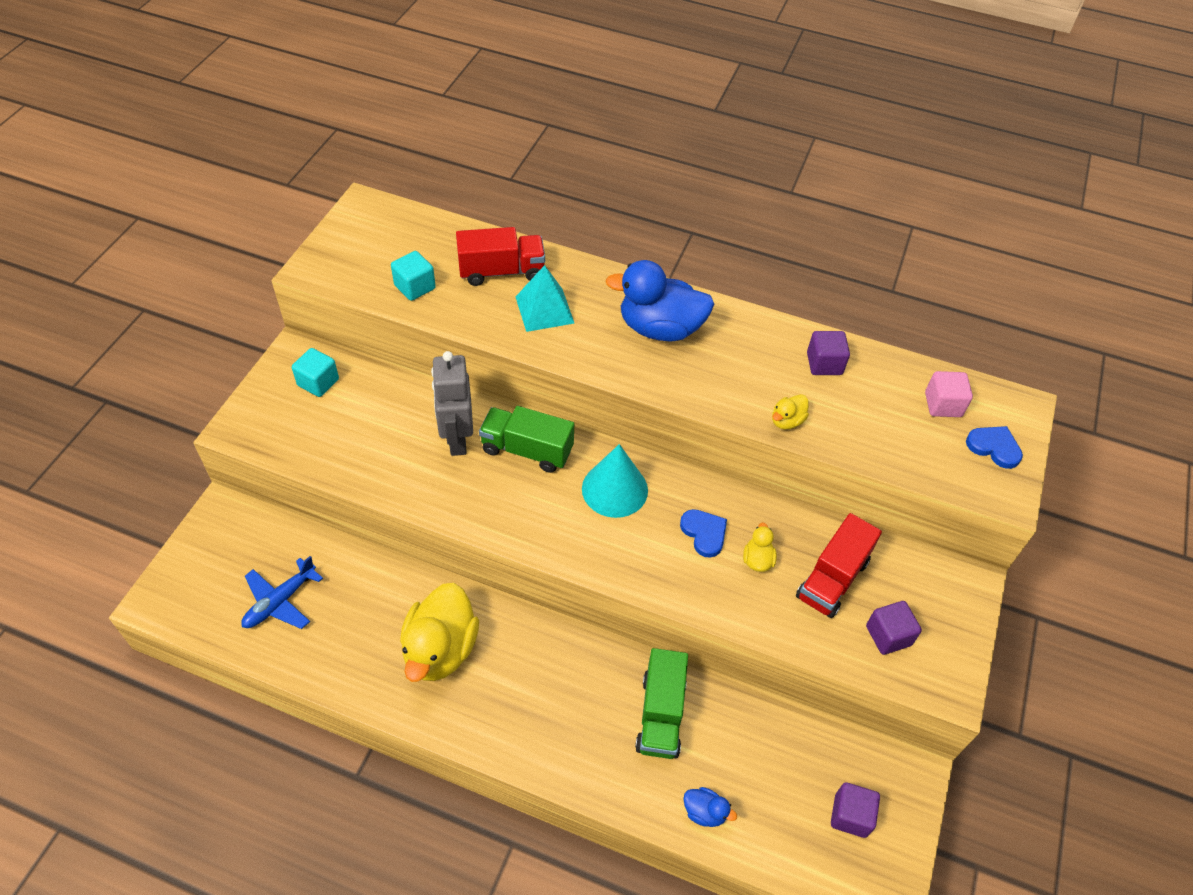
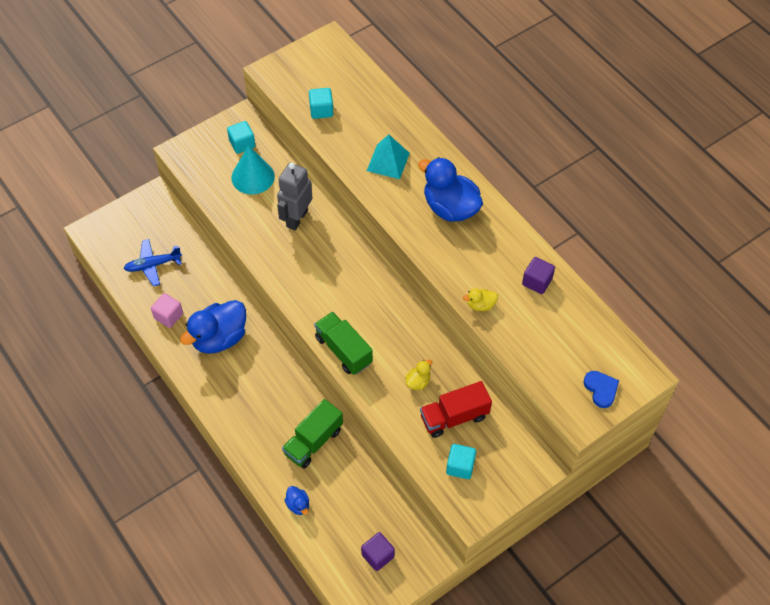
camera: 35 degrees right, 5 degrees up
yellow duck [400,583,479,682] -> blue duck [180,300,246,354]
red truck [456,227,545,286] -> none
green truck [479,406,574,473] -> green truck moved to [314,312,373,375]
turquoise cone [582,444,648,518] -> turquoise cone moved to [231,145,275,194]
blue heart [680,509,727,558] -> none
purple cube [866,601,922,655] -> turquoise cube [446,444,476,479]
pink cube [925,371,973,417] -> pink cube moved to [151,293,183,328]

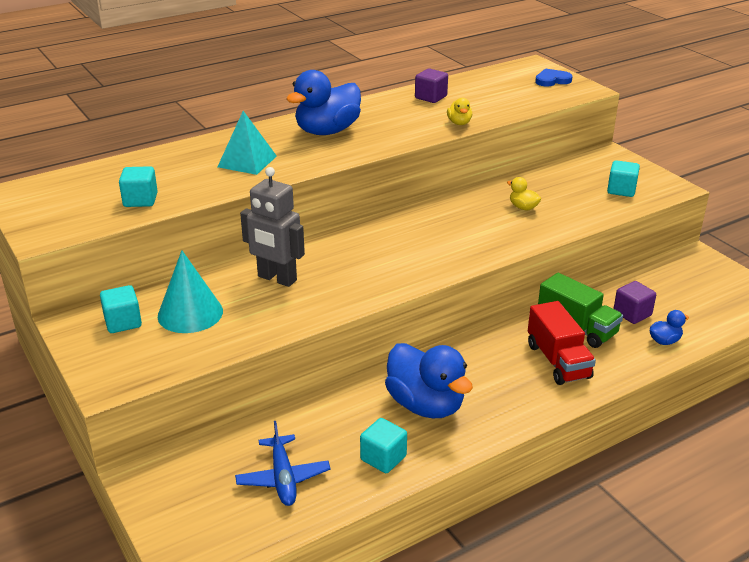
camera: 85 degrees left, 25 degrees down
pink cube [151,293,183,328] -> turquoise cube [360,418,407,473]
green truck [314,312,373,375] -> none
purple cube [361,532,395,571] -> purple cube moved to [613,281,656,324]
red truck [420,381,492,438] -> red truck moved to [528,301,596,385]

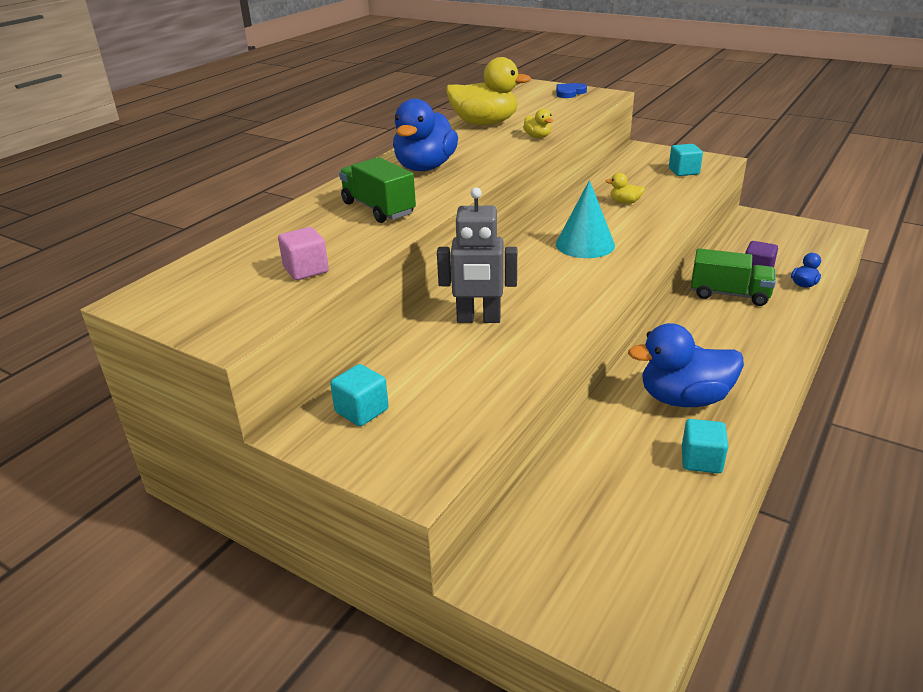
camera: 25 degrees left, 0 degrees up
turquoise cube [119,166,158,207] -> pink cube [278,227,329,280]
turquoise cone [158,250,223,333] -> turquoise cone moved to [556,180,615,258]
turquoise pyramid [218,111,277,175] -> green truck [339,157,416,223]
blue plane [235,421,331,506] -> none
blue duck [385,343,473,418] -> blue duck turned 150 degrees clockwise [628,323,744,407]
purple cube [415,69,448,103] -> yellow duck [446,57,531,125]
red truck [528,301,596,385] -> none

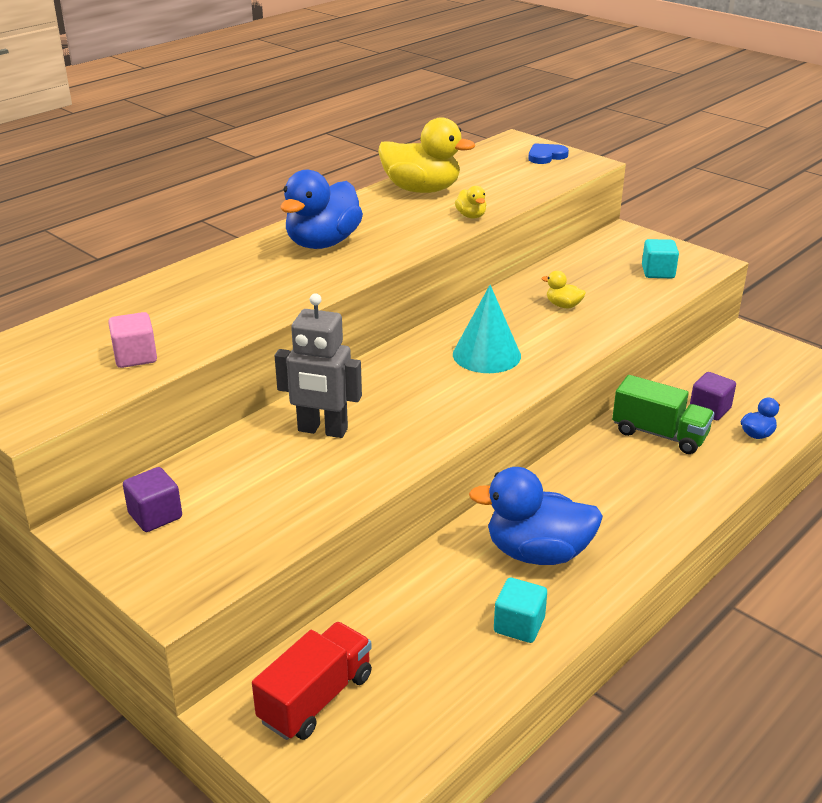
camera: 10 degrees right, 0 degrees up
turquoise cube [330,364,389,426] -> purple cube [123,467,182,532]
green truck [339,157,416,223] -> none
none -> red truck [252,622,372,740]

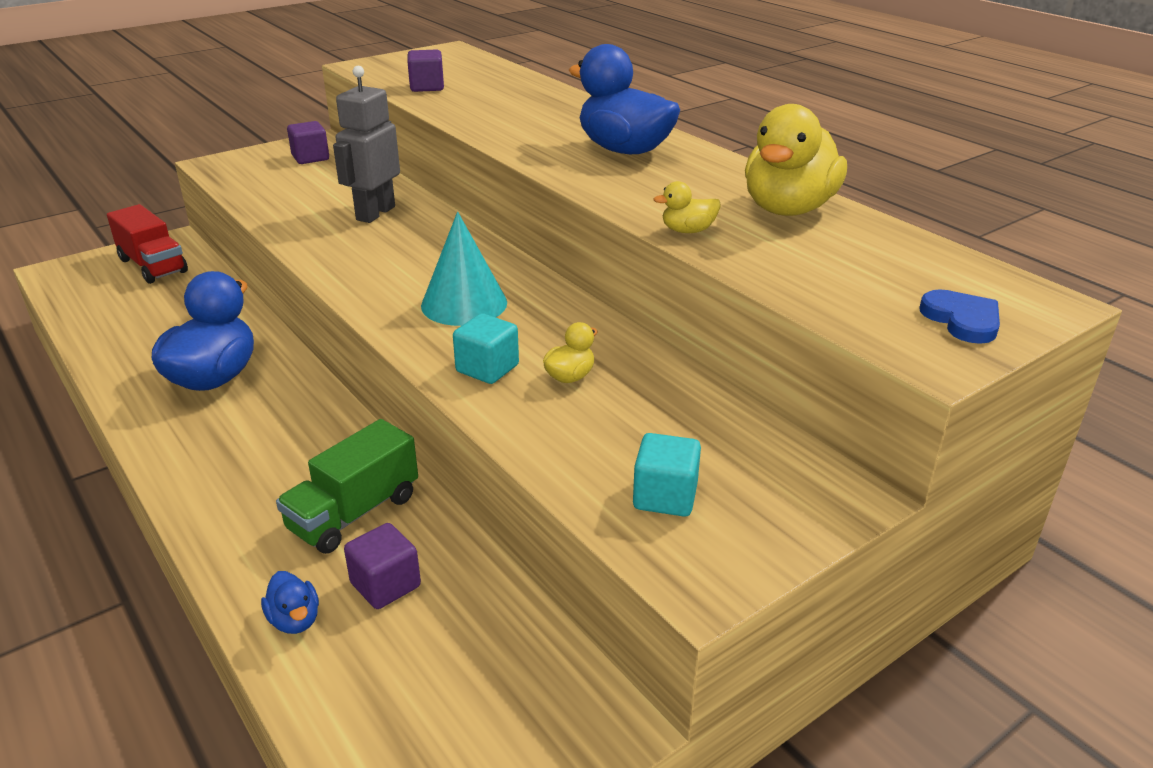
camera: 100 degrees right, 0 degrees up
pink cube [108,312,157,368] -> purple cube [407,49,444,92]
turquoise cube [494,578,547,643] -> turquoise cube moved to [453,313,519,384]

